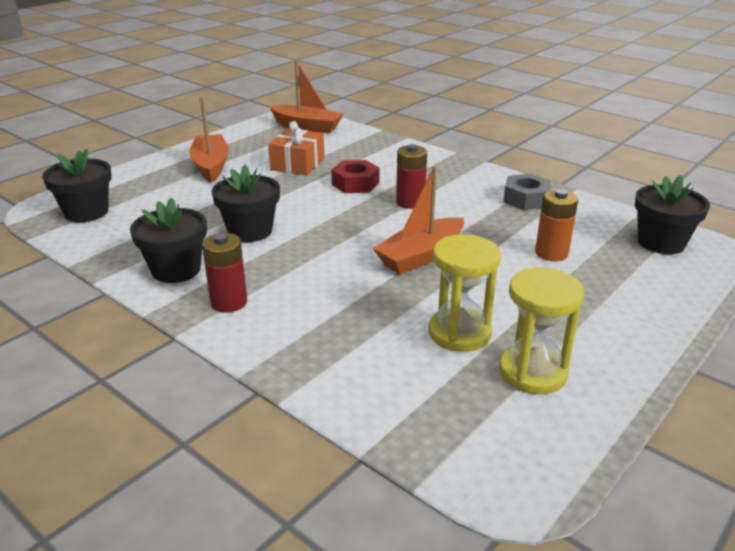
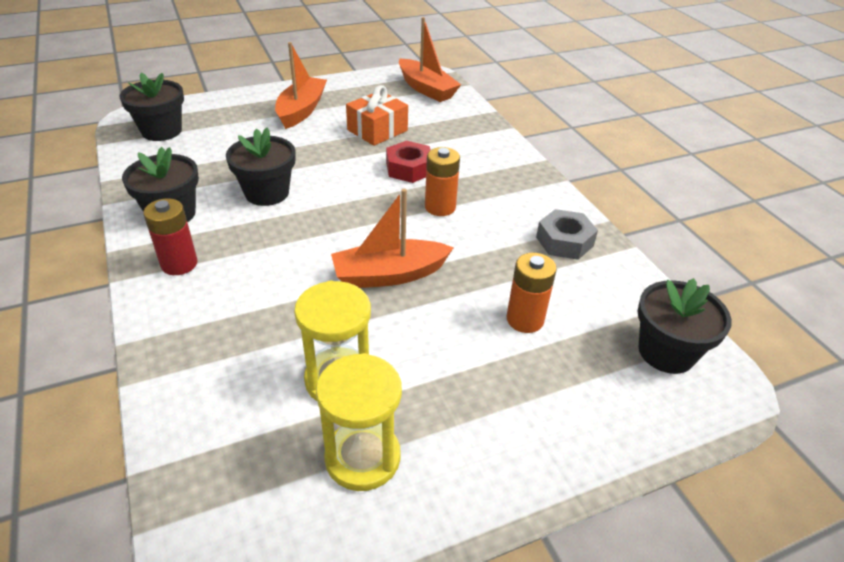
camera: 25 degrees right, 10 degrees up
red battery [396,144,427,209] -> orange battery [425,147,460,216]

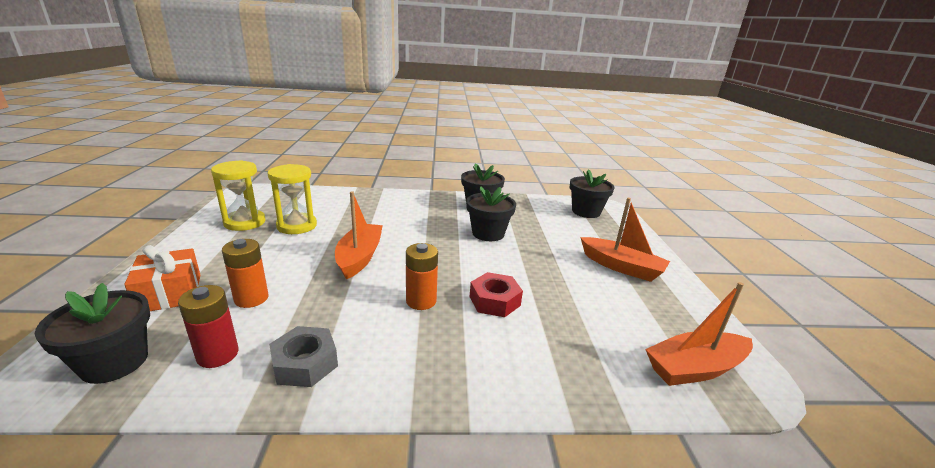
camera: 110 degrees right, 15 degrees down
red battery [143,199,197,275] -> red battery moved to [178,285,239,368]
orange gift [346,85,408,146] -> orange gift moved to [124,245,200,311]

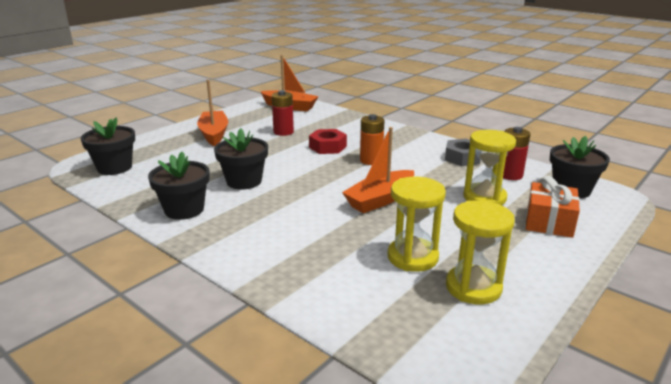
camera: 135 degrees left, 0 degrees up
orange battery [222,239,268,308] -> yellow hourglass [463,130,516,205]
none -> red battery [271,90,294,136]

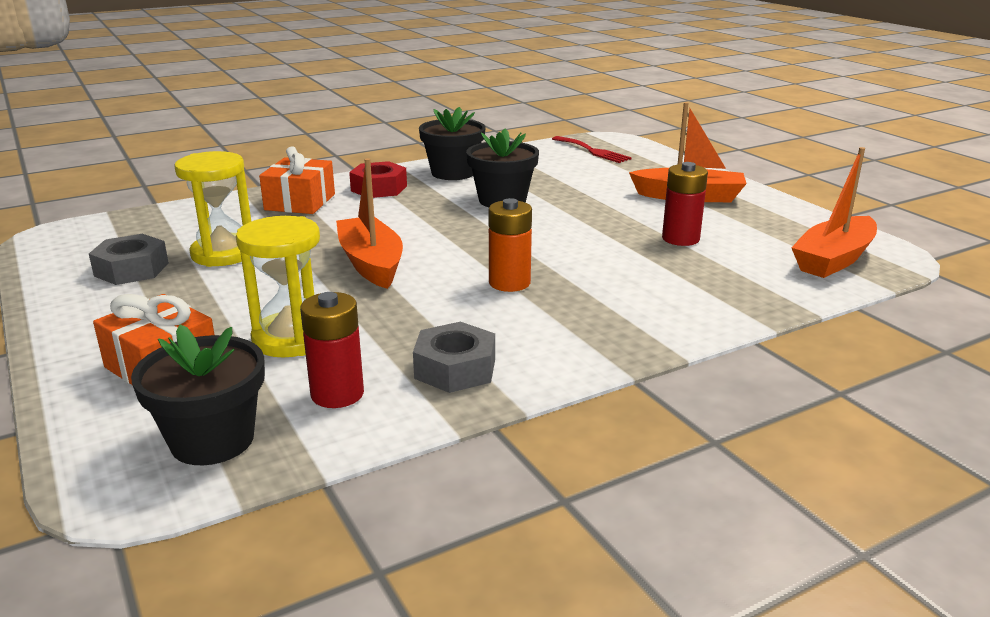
camera: 110 degrees right, 0 degrees up
black flower pot [81,117,135,175] -> red fork [552,136,632,163]
red nut [309,129,347,154] -> red nut moved to [349,161,407,198]
yellow hourglass [446,200,515,304] -> grey nut [89,234,169,285]
none -> orange gift [259,146,335,214]

